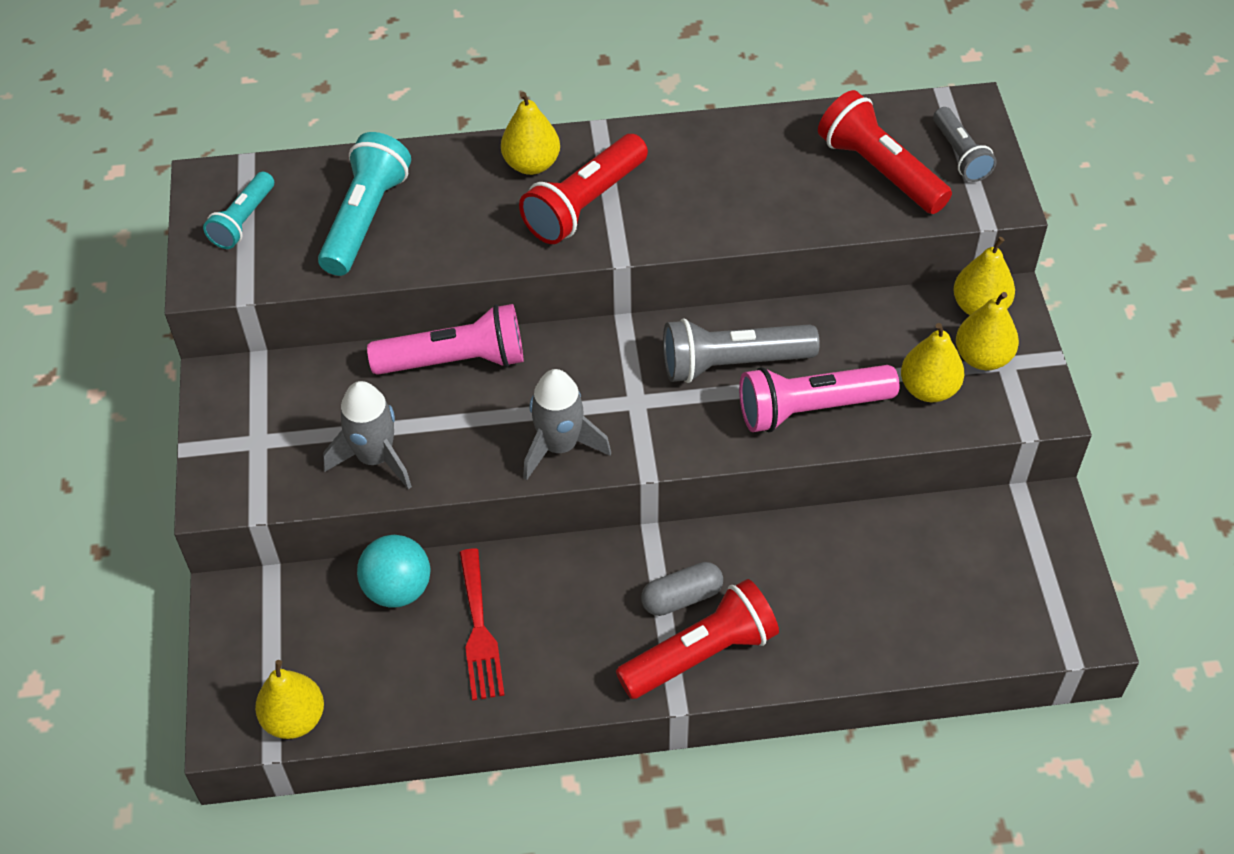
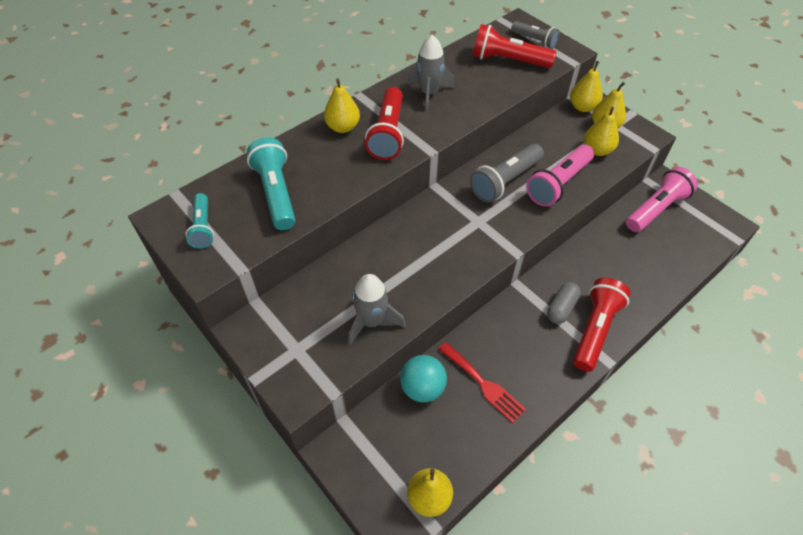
camera: 35 degrees left, 0 degrees up
pink flashlight [367,304,523,375] -> pink flashlight moved to [626,167,698,232]
grey rocket [523,369,611,480] -> grey rocket moved to [407,35,455,112]

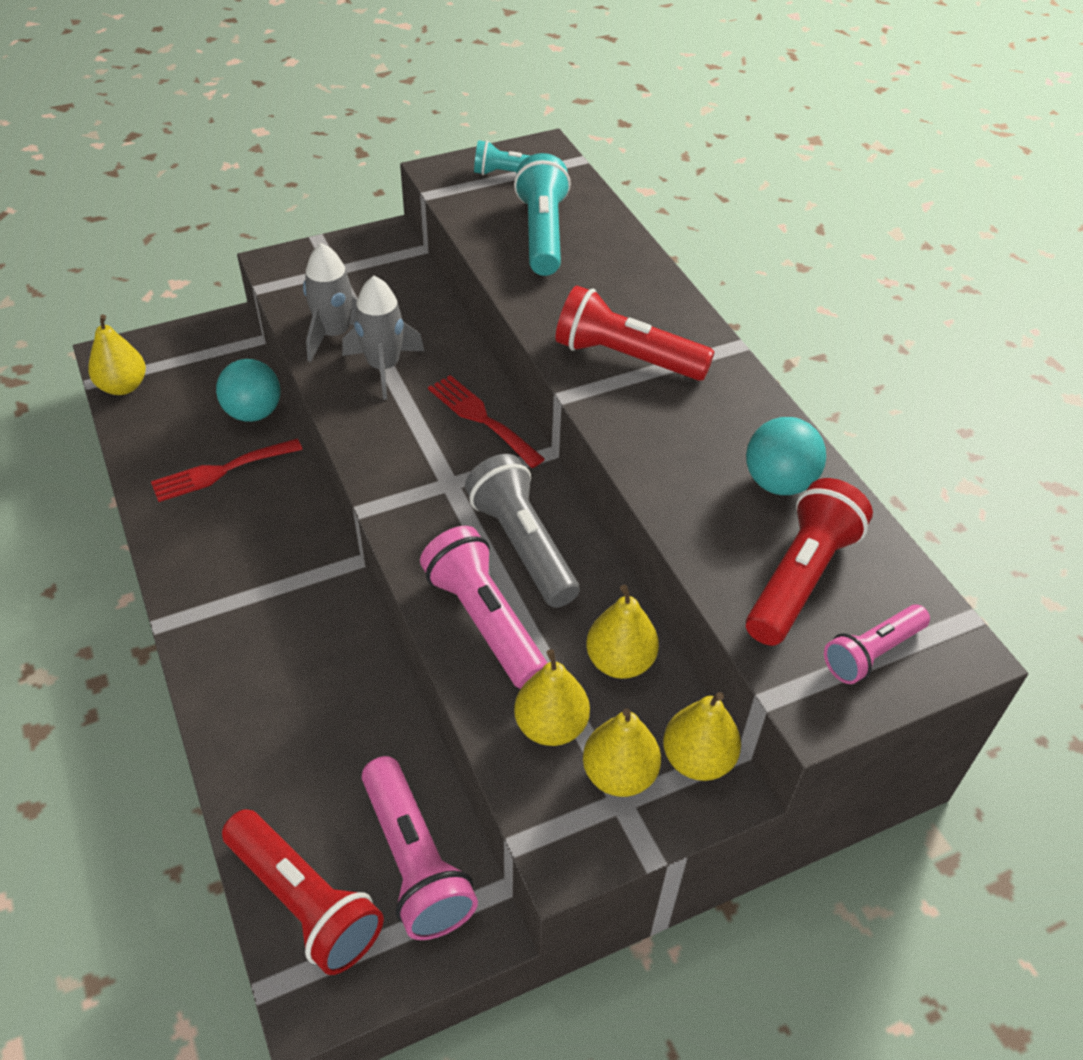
camera: 105 degrees right, 5 degrees down
turquoise flashlight [247,137,295,230] -> turquoise flashlight turned 90 degrees counterclockwise [514,153,571,276]
yellow pear [324,78,360,133] -> yellow pear moved to [586,585,659,679]
grey rocket [407,35,455,112] -> grey rocket moved to [342,276,424,400]
grey flashlight [511,21,560,49] -> pink flashlight [824,604,930,684]
grey capsule [547,282,581,324] -> none
red flashlight [573,278,631,372] -> red flashlight moved to [222,809,384,975]
none -> red fork [428,375,545,468]
none -> turquoise ball [746,417,826,495]

